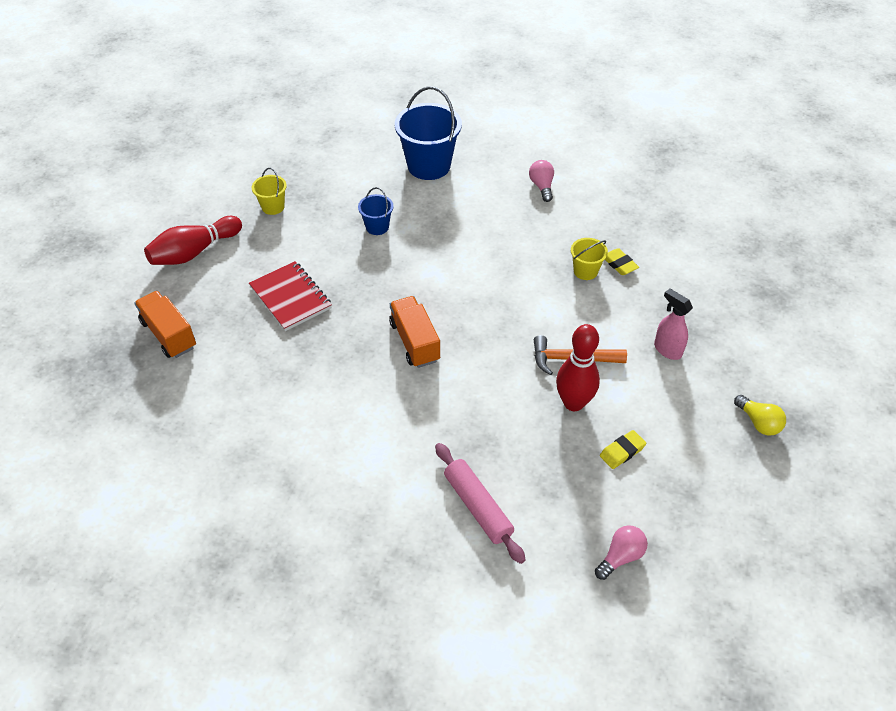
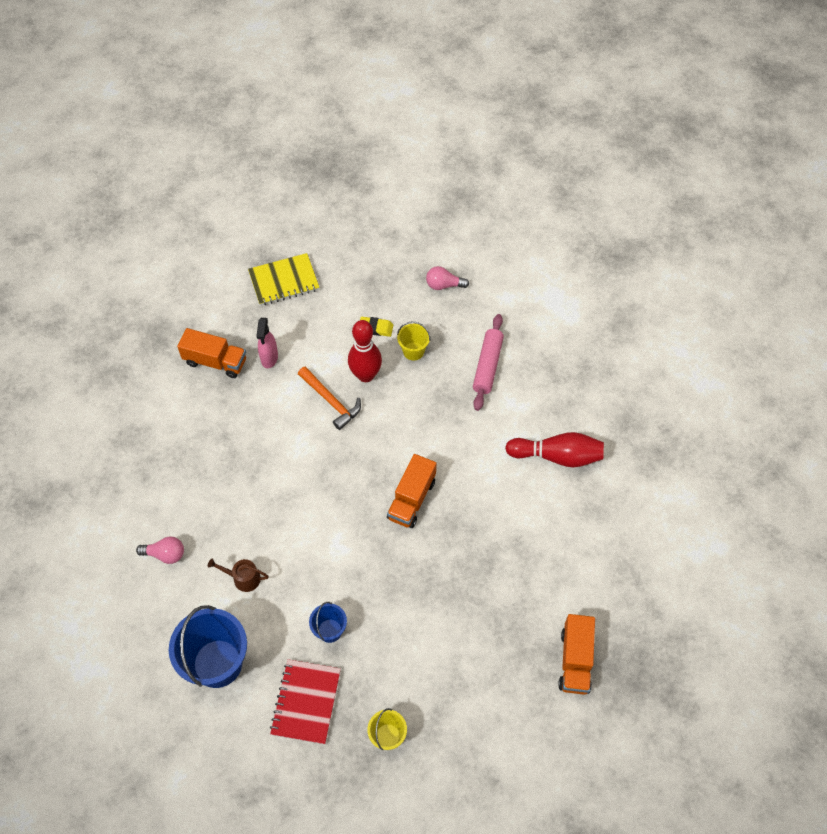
camera: 135 degrees left, 10 degrees up
red bowling pin [144,216,242,265] -> red bowling pin moved to [505,432,604,467]
red notebook [249,261,332,331] -> red notebook moved to [270,659,341,745]
pink light bulb [529,160,554,202] -> pink light bulb turned 120 degrees counterclockwise [136,537,184,564]
yellow bucket [571,238,608,280] -> yellow bucket moved to [397,322,430,361]
yellow eraser [605,248,639,275] -> none
yellow light bulb [734,395,786,436] -> yellow notebook [248,253,320,306]
none -> orange truck [177,328,246,378]
none -> brown watering can [208,559,269,592]

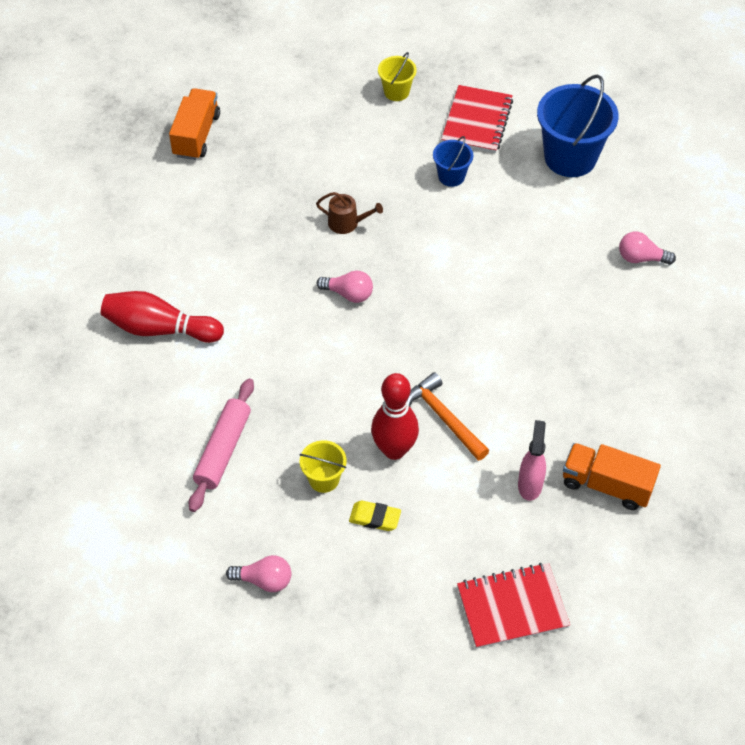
camera: 175 degrees left, 5 degrees down
brown watering can [208,559,269,592] -> brown watering can moved to [316,192,383,234]
yellow notebook [248,253,320,306] -> red notebook [457,563,570,649]
orange truck [387,454,437,528] -> pink light bulb [317,271,373,303]

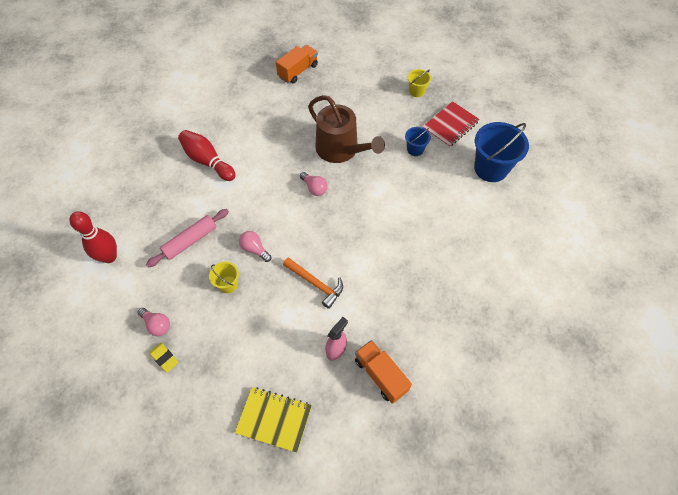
camera: 30 degrees right, 5 degrees up
brown watering can [316,192,383,234] -> brown watering can [308,95,385,163], size x2.33
yellow eraser [349,501,401,531] -> yellow eraser moved to [149,343,178,373]
red bowling pin [371,373,419,460] -> red bowling pin moved to [69,211,117,263]
orange hammer [407,372,489,461] -> orange hammer turned 135 degrees clockwise [283,257,343,309]
red notebook [457,563,570,649] -> yellow notebook [235,387,312,453]
pink light bulb [619,232,676,265] -> pink light bulb moved to [239,231,271,262]

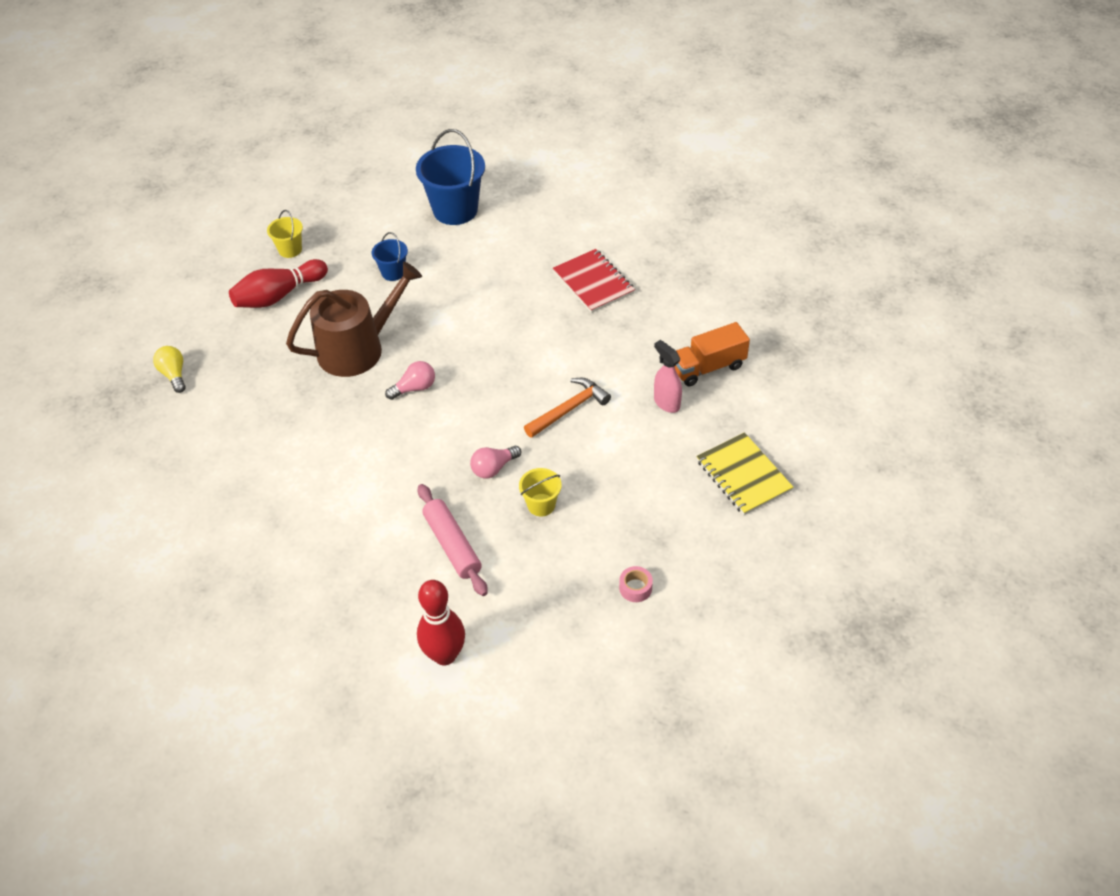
camera: 75 degrees left, 10 degrees down
pink light bulb [138,308,170,336] -> none
yellow eraser [149,343,178,373] -> pink tape [619,566,653,602]
red bowling pin [178,130,236,181] -> red bowling pin moved to [229,259,328,308]
yellow notebook [235,387,312,453] -> yellow notebook turned 60 degrees counterclockwise [696,432,793,515]
orange truck [276,45,318,84] -> yellow light bulb [153,346,186,393]
red notebook [422,101,480,147] -> red notebook moved to [553,249,635,313]

